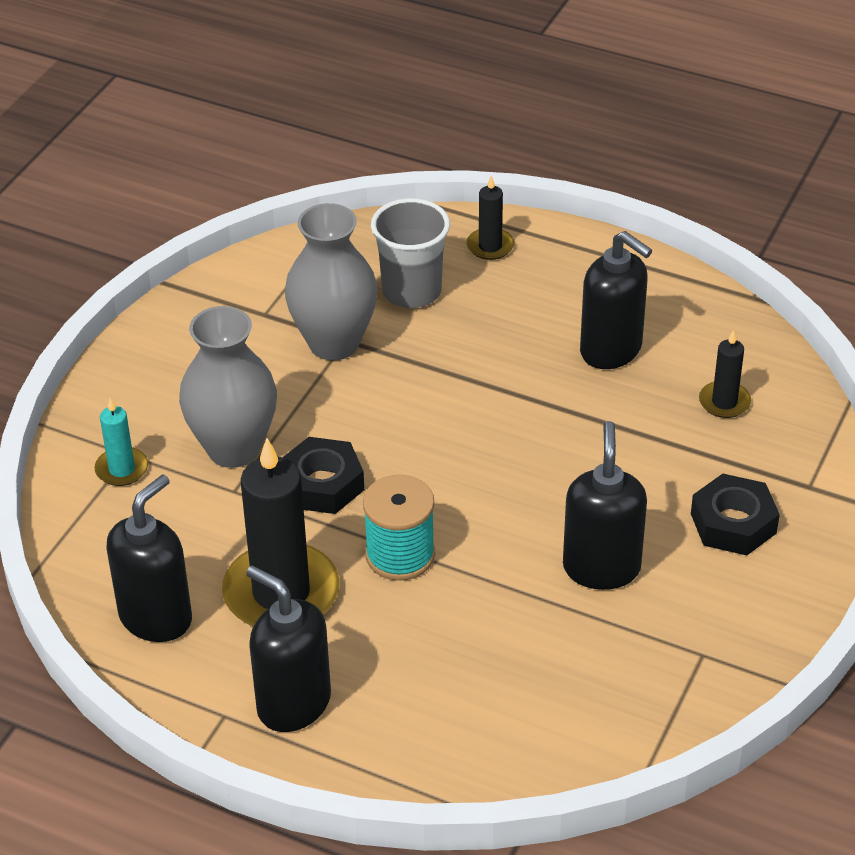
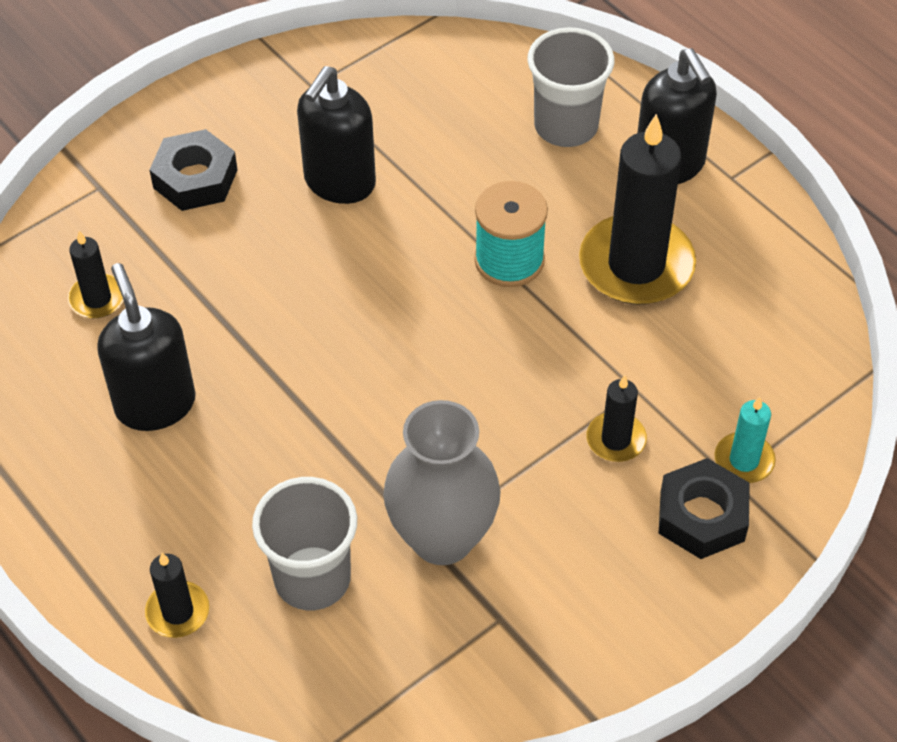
camera: 155 degrees left, 10 degrees up
black soap dispenser [107,474,192,642] -> none
grey vase [179,306,277,468] -> black candle [586,375,647,462]
black nut [282,437,364,514] -> black nut moved to [659,458,750,559]
none -> grey cup [527,27,615,147]

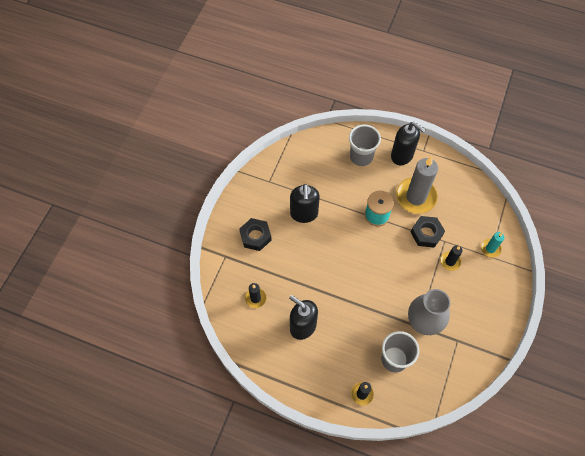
camera: 30 degrees left, 10 degrees up
black candle [579,114,696,305] -> grey candle [396,156,438,214]
black nut [659,458,750,559] -> black nut moved to [411,216,445,248]

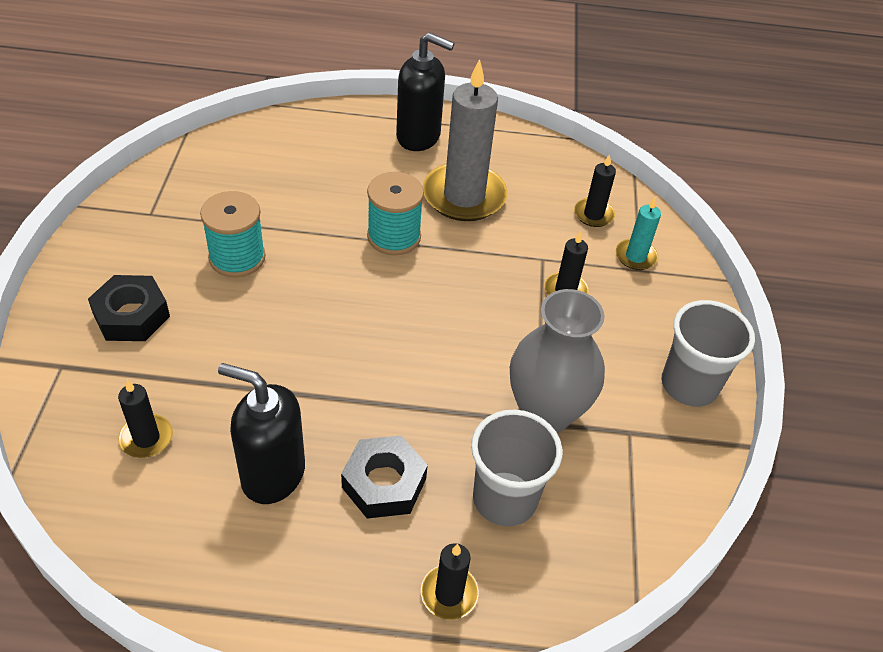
camera: 20 degrees left, 15 degrees down
black soap dispenser [290,184,320,223] -> turquoise spool [200,191,266,277]
grey cup [349,125,381,166] -> grey cup moved to [662,300,755,407]
black nut [411,216,445,248] -> black nut moved to [341,436,428,519]
none -> black candle [574,154,616,227]

